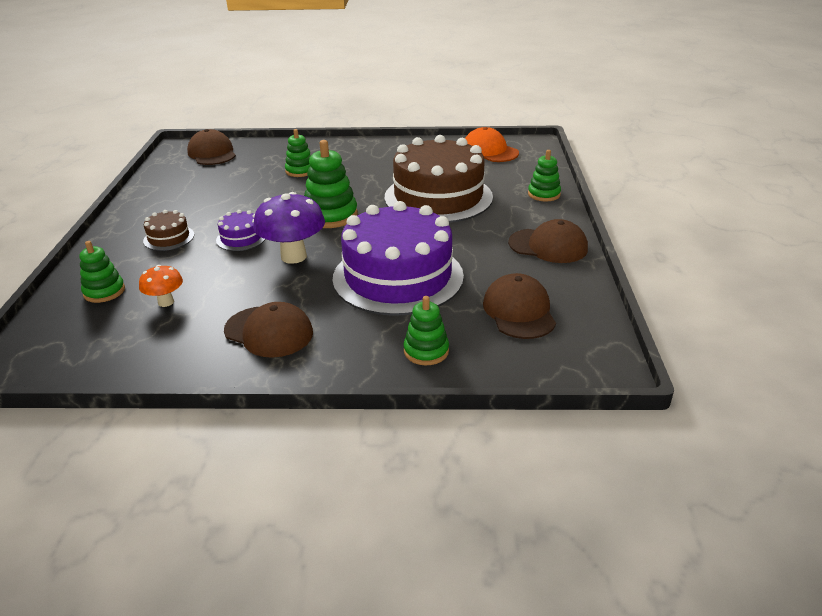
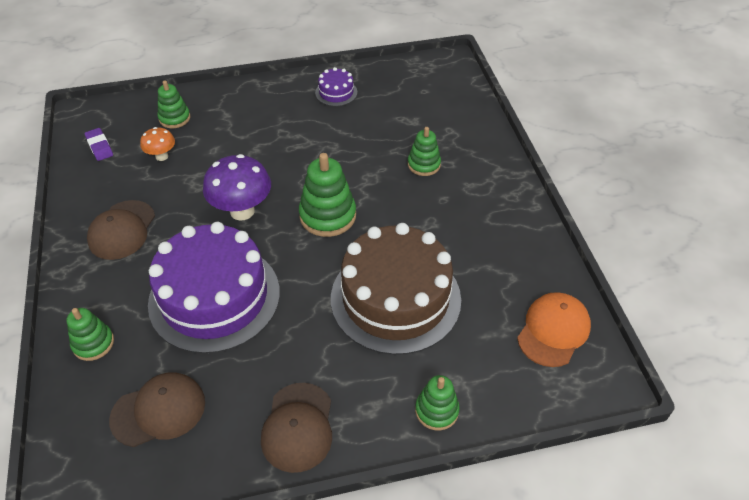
camera: 75 degrees right, 15 degrees up
brown cake [143,210,194,251] -> none
brown cap [187,129,236,165] -> none
purple cake [216,210,265,251] -> purple cake moved to [315,67,357,106]
none -> purple eraser [84,128,113,161]

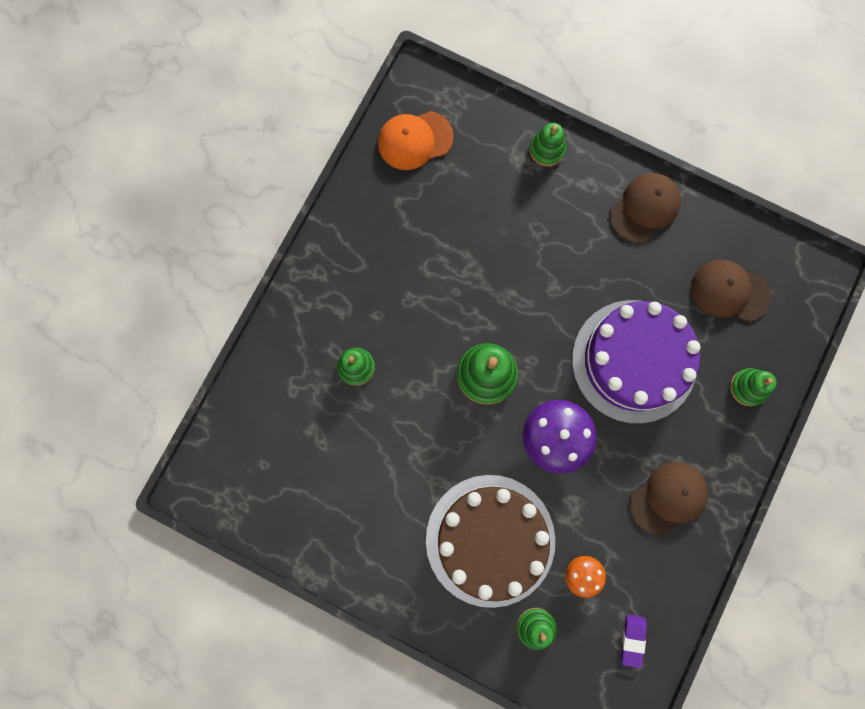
camera: 140 degrees left, 30 degrees up
purple cake [315,67,357,106] -> none
brown cake [331,223,461,355] -> brown cake moved to [426,475,555,608]

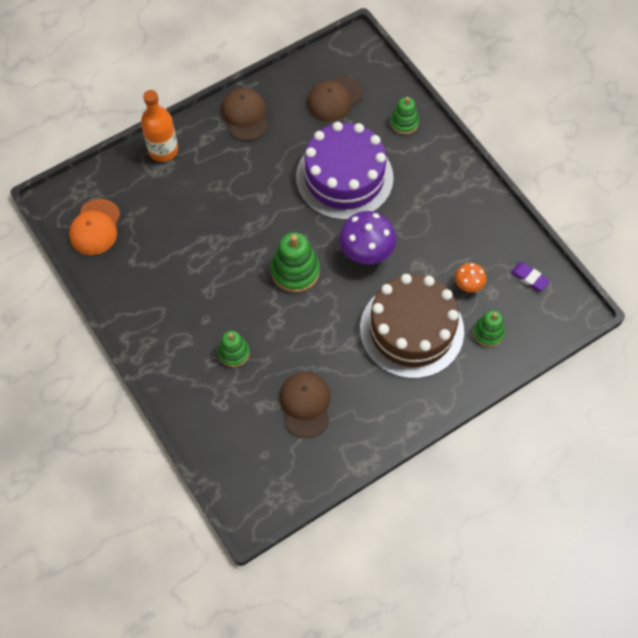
camera: 60 degrees left, 15 degrees down
green stacking toy [530,123,566,166] -> orange bottle [141,90,178,162]
brown cap [630,462,708,536] -> brown cap moved to [279,372,330,438]

